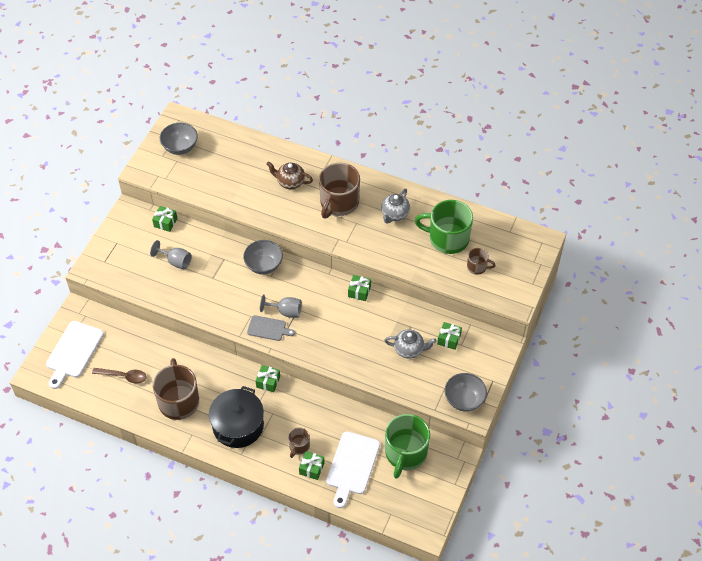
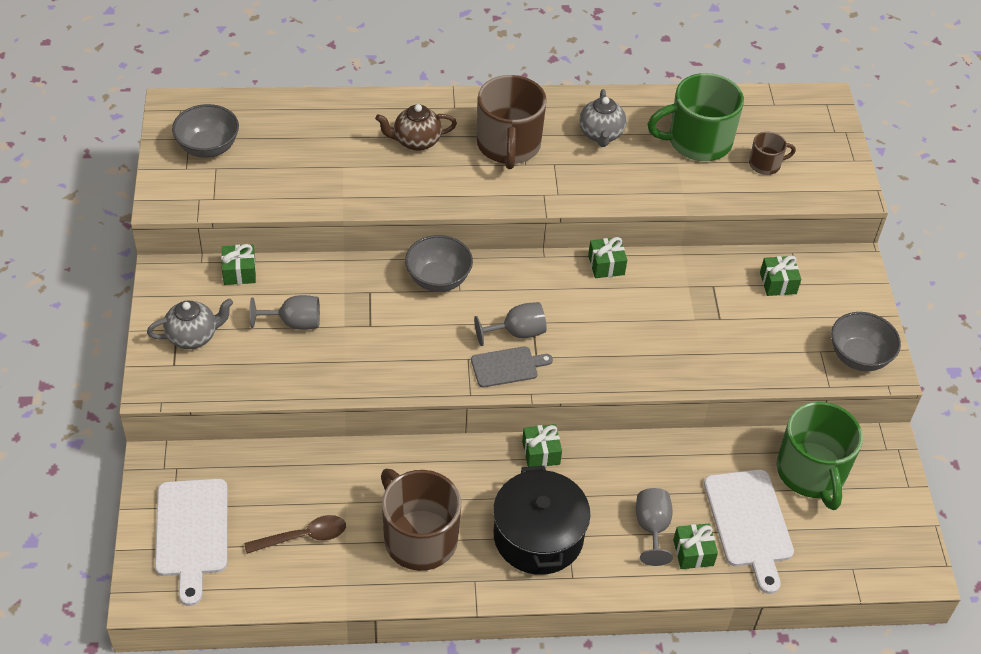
camera: 30 degrees left, 5 degrees down
brown mug [288,427,310,458] -> grey goblet [636,488,673,566]
grey teapot [384,329,436,359] -> grey teapot moved to [147,298,233,349]

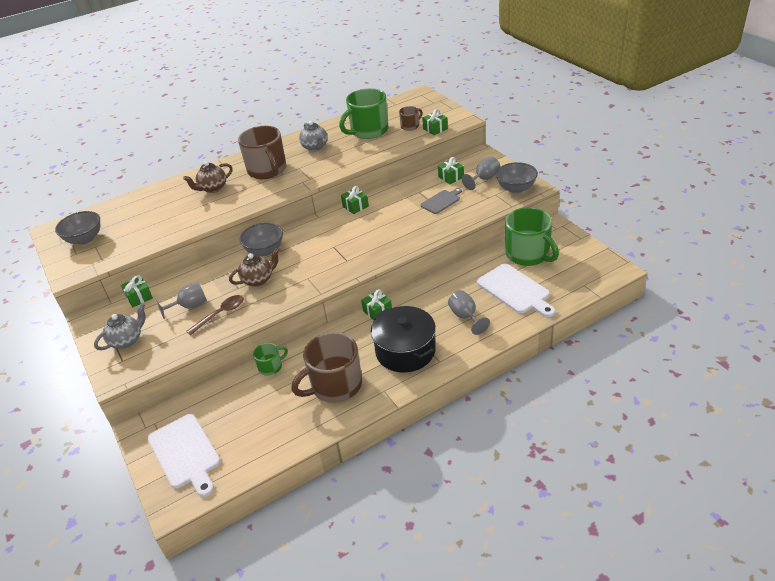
camera: 20 degrees left, 10 degrees down
brown spoon [244,515,346,554] -> brown spoon moved to [186,295,244,335]
brown mug [381,469,461,571] -> brown mug turned 60 degrees counterclockwise [291,332,362,403]
grey cutting board [471,346,553,387] -> grey cutting board moved to [420,188,462,214]
grey goblet [474,302,547,346] -> grey goblet moved to [462,156,501,190]
green gift [673,523,718,569] -> green gift moved to [422,109,448,135]
none -> brown teapot [229,248,279,287]
none -> green mug [253,343,288,376]

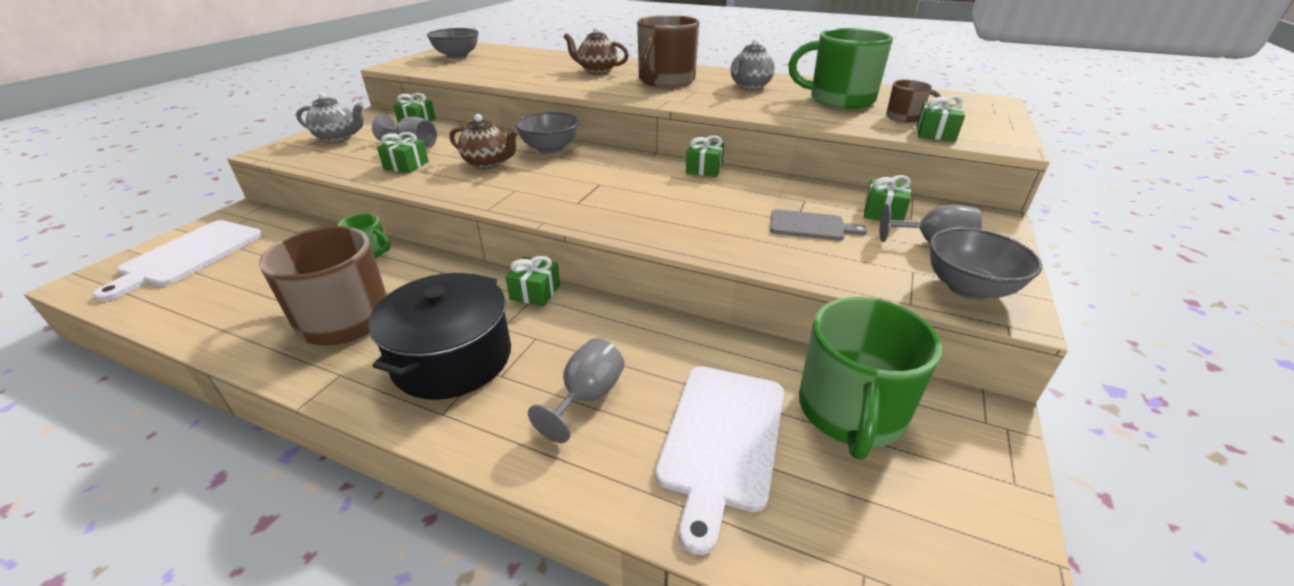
camera: 50 degrees right, 5 degrees down
brown spoon [186,295,244,335] -> green gift [377,132,429,173]

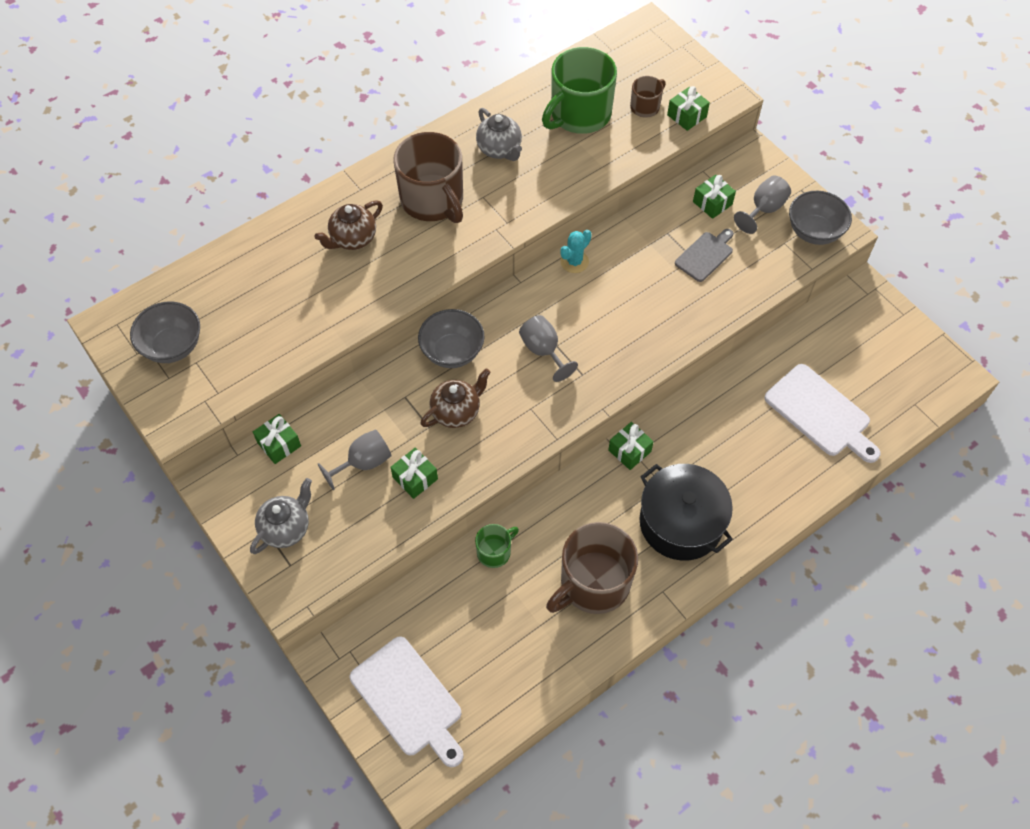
camera: 60 degrees left, 25 degrees up
grey goblet [528,338,625,443] -> grey goblet moved to [519,315,578,382]
green gift [686,135,724,177] -> turquoise cactus [560,230,592,273]
green mug [799,297,942,460] -> none

